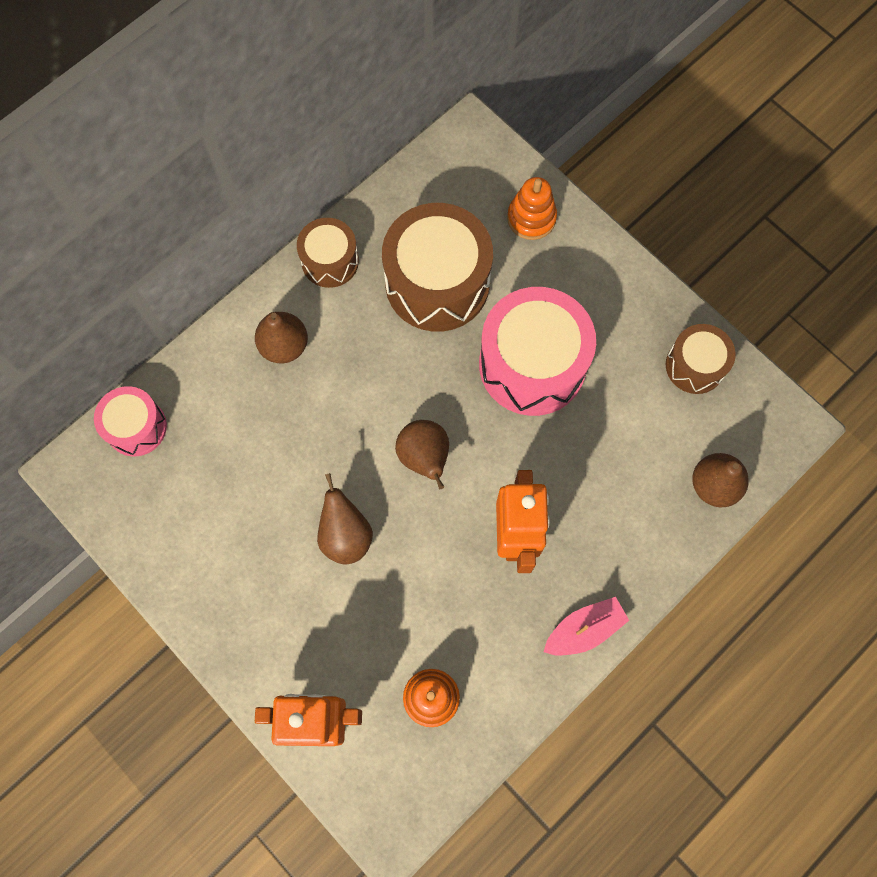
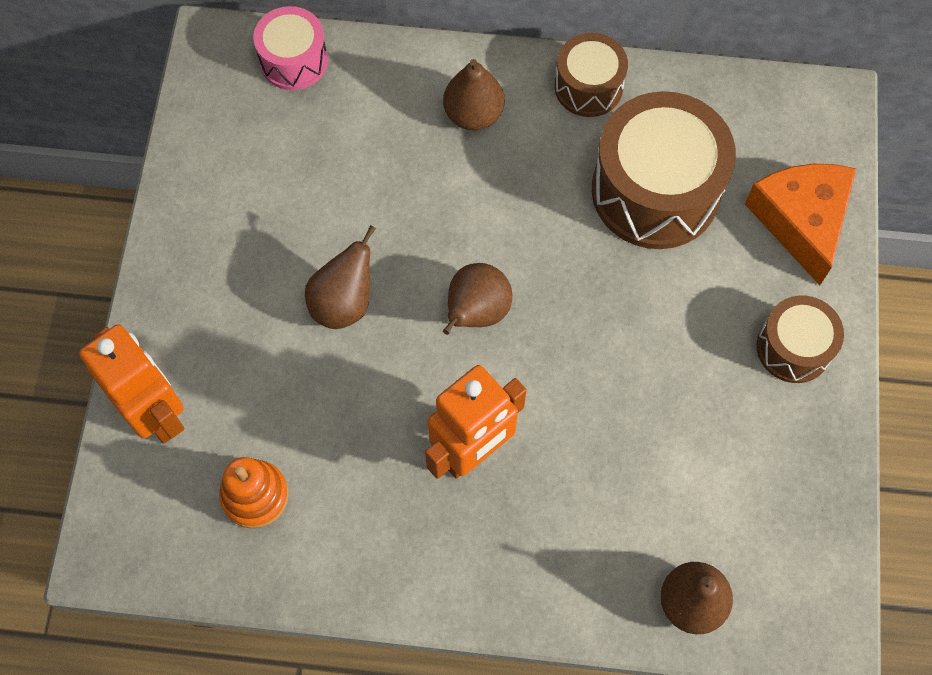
camera: 50 degrees right, 5 degrees down
pink drum [479,287,596,416] -> none
orange stacking toy [507,177,557,240] -> orange cheese [745,164,857,285]
pink boat [544,597,629,655] -> none
brown drum [666,324,736,394] -> brown drum moved to [757,295,844,383]

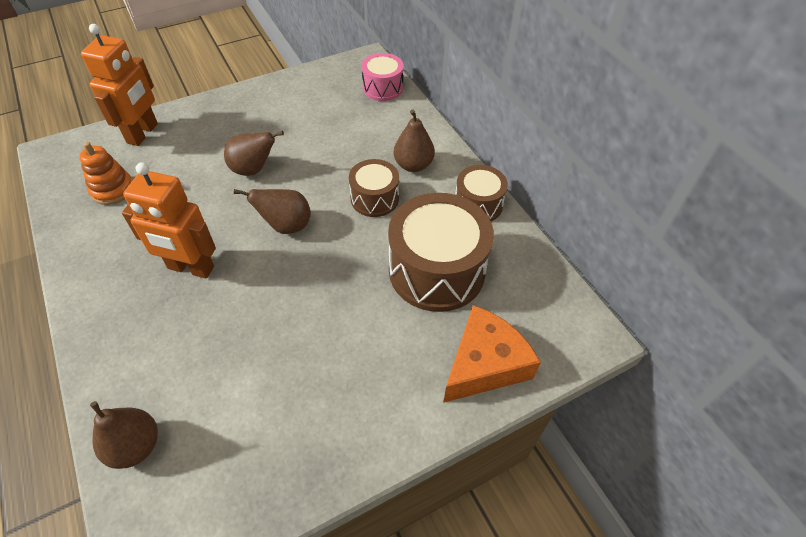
camera: 55 degrees right, 15 degrees down
brown drum [757,295,844,383] -> brown drum moved to [349,159,399,217]

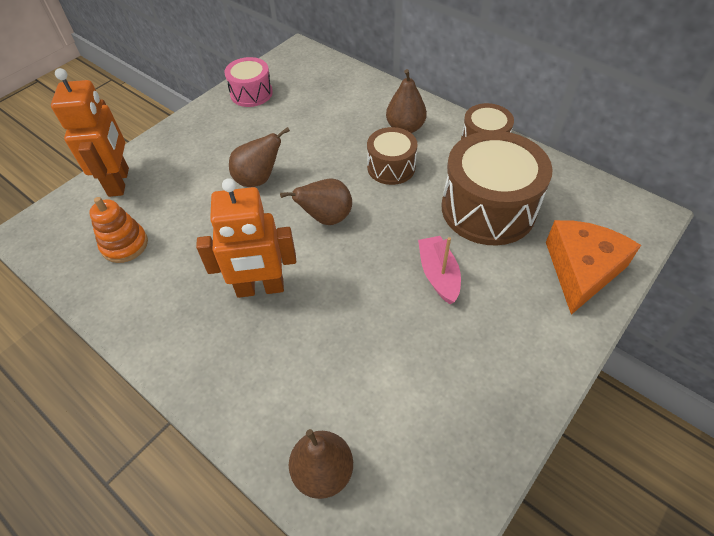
camera: 20 degrees left, 0 degrees up
pink drum [361,53,404,101] -> pink drum moved to [225,57,273,107]
none -> pink boat [418,236,461,304]

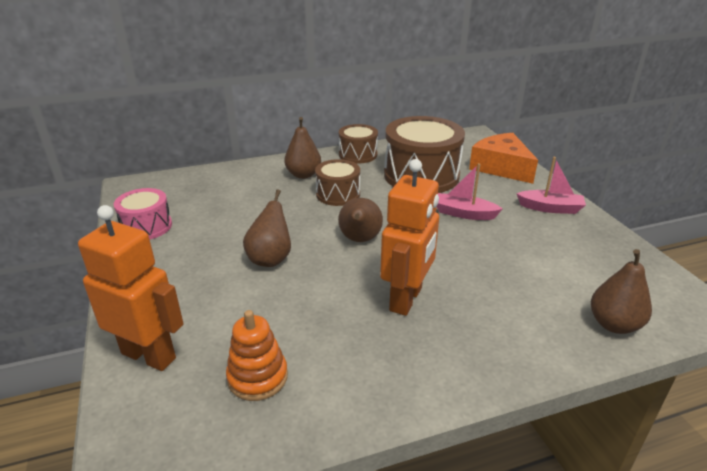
camera: 60 degrees left, 20 degrees down
none -> pink boat [516,157,586,214]

